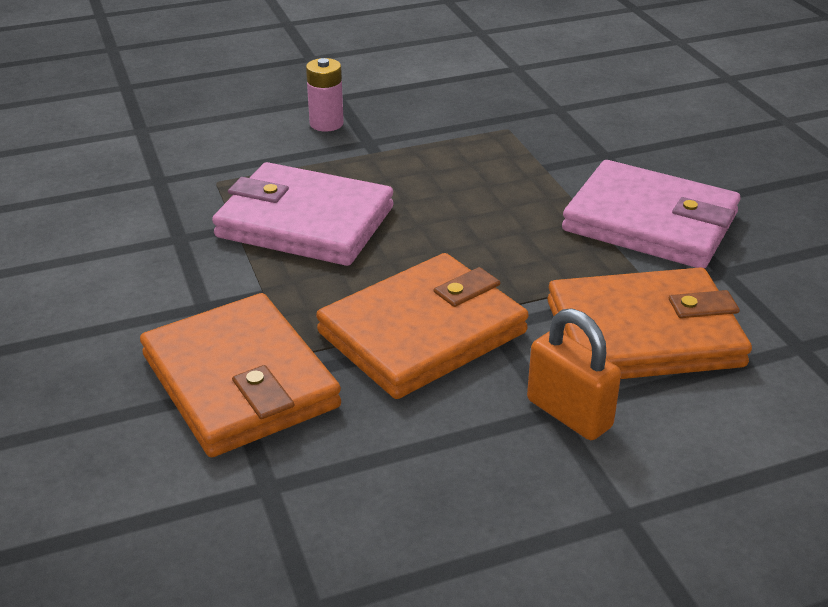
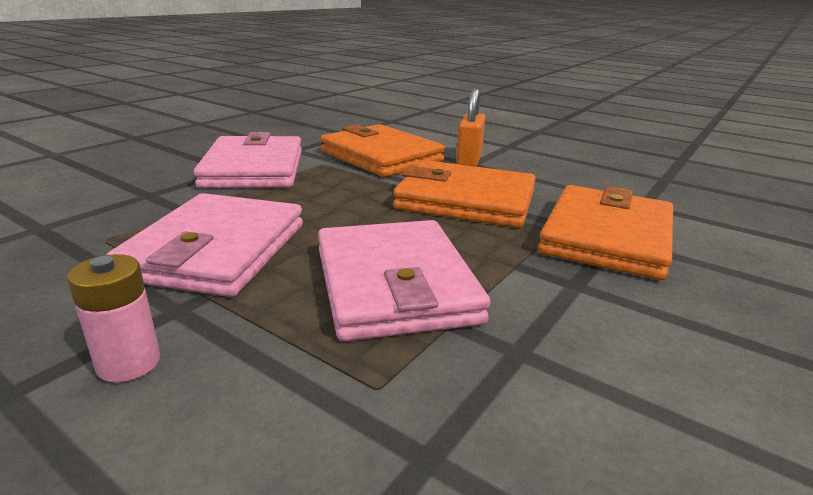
camera: 125 degrees left, 10 degrees down
none -> pink wallet [106,193,303,297]

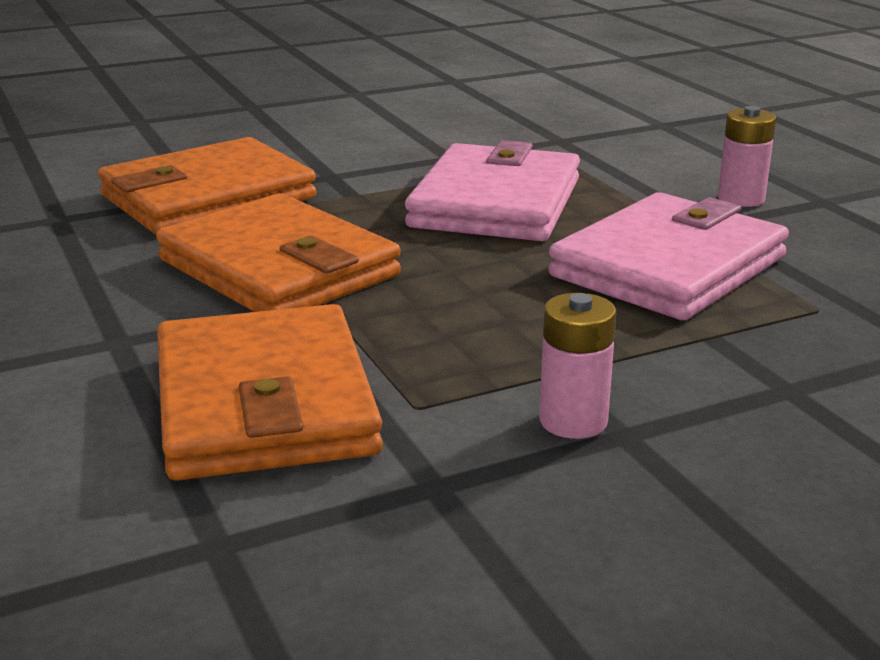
camera: 150 degrees left, 0 degrees up
pink wallet [194,132,302,188] -> pink battery [539,293,617,439]
orange padlock [456,89,486,167] -> none

